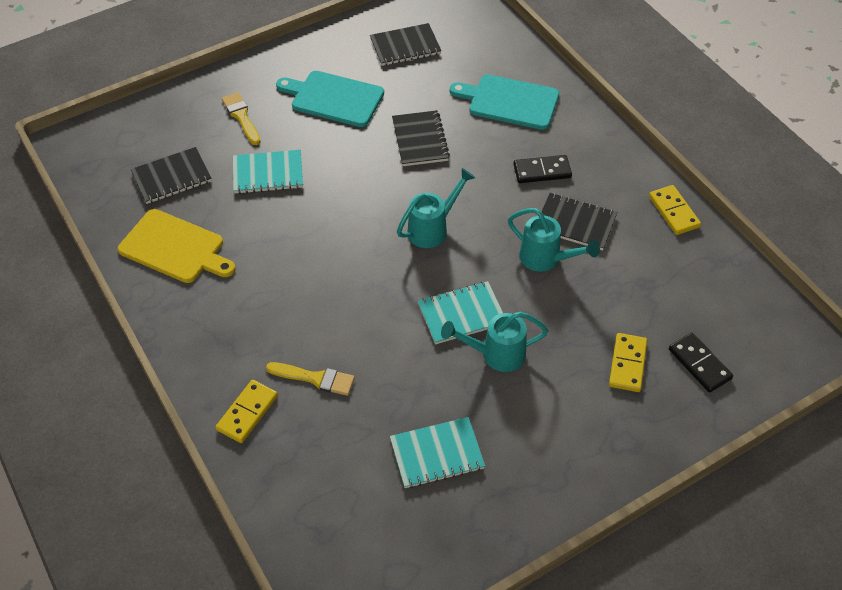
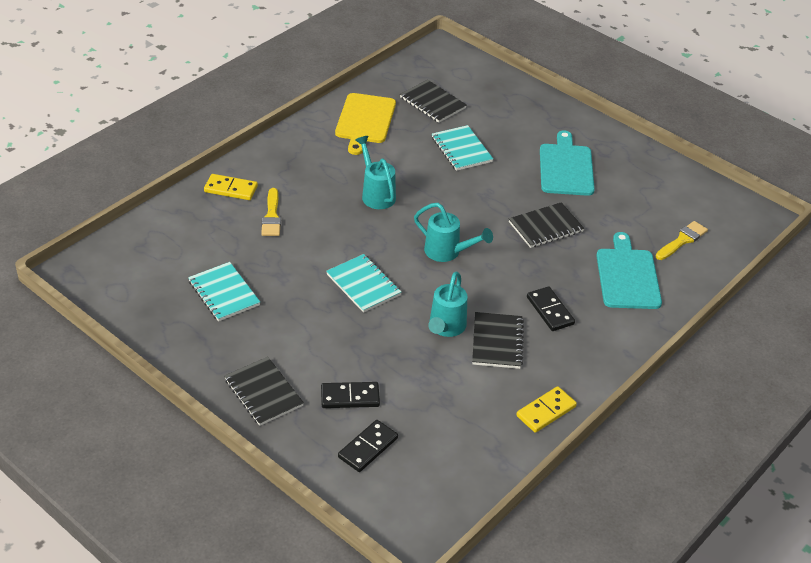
camera: 70 degrees right, 10 degrees down
yellow brush [222,92,260,145] -> yellow brush moved to [656,221,708,260]
black notebook [370,23,441,66] -> black notebook moved to [224,357,304,426]
turquoise watering can [441,312,548,372] -> turquoise watering can moved to [355,136,396,209]
yellow domino [609,333,647,392] -> black domino [321,382,380,408]

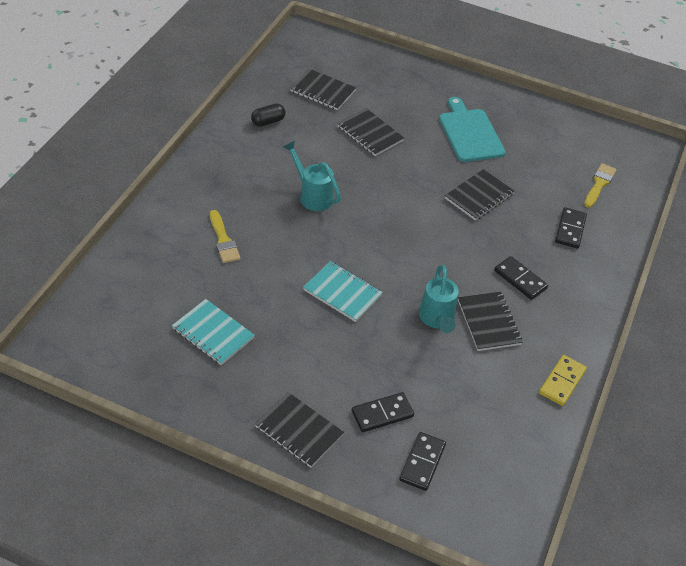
camera: 20 degrees left, 5 degrees up
yellow domino [204,174,258,200] -> none
yellow cutting board [335,93,396,155] -> black capsule [251,103,285,127]
turquoise watering can [414,203,493,262] -> none
turquoise notebook [432,125,493,171] -> black notebook [337,108,404,156]
turquoise cutting board [596,232,662,309] -> black domino [555,207,587,249]

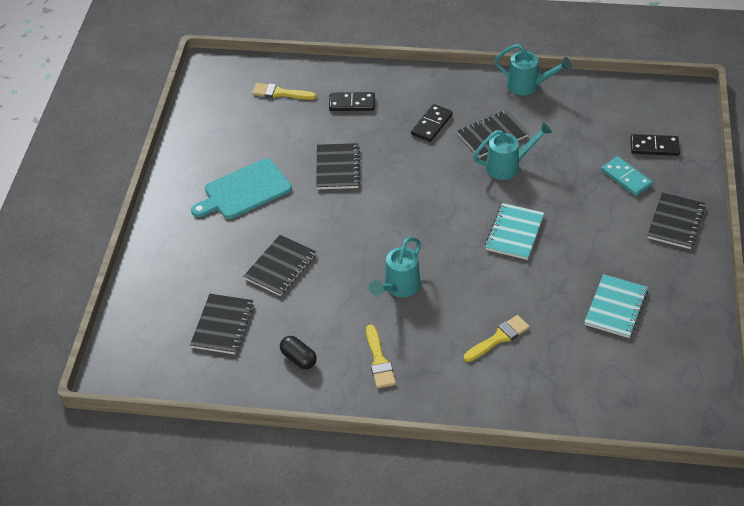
camera: 100 degrees left, 0 degrees up
black domino [352,392,414,432] -> turquoise domino [601,157,653,196]
black notebook [445,169,514,221] -> black notebook turned 60 degrees clockwise [316,143,360,189]
yellow domino [539,355,587,406] -> turquoise watering can [494,44,572,95]
none -> yellow brush [366,325,396,388]

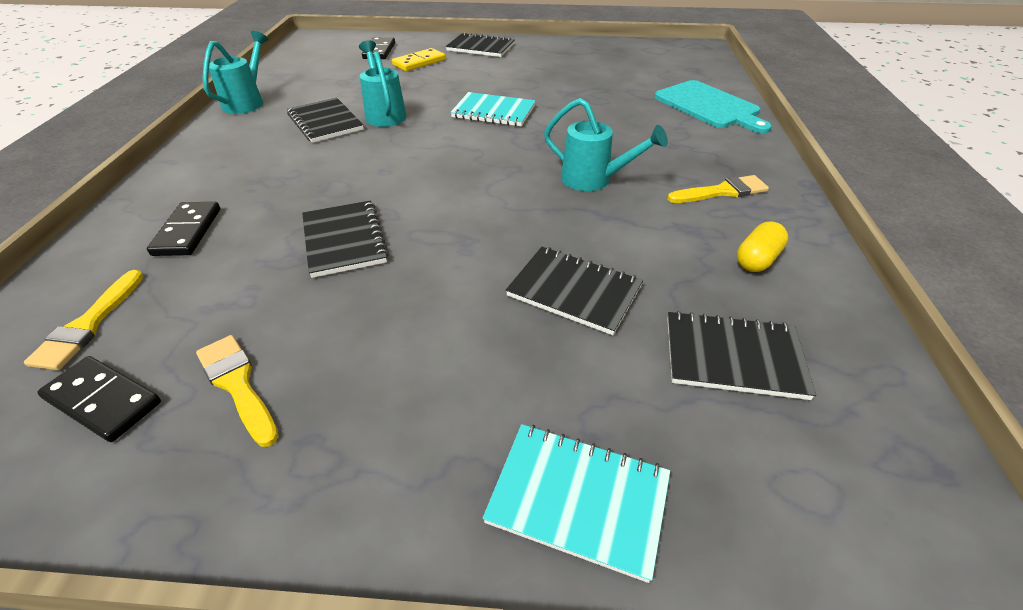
camera: 95 degrees left, 5 degrees down
turquoise cutting board [191,159,292,219] -> turquoise cutting board moved to [654,80,772,133]
black capsule [280,336,317,369] -> yellow capsule [737,222,788,272]
black notebook [316,143,360,189] -> black notebook turned 75 degrees clockwise [302,200,389,278]
black domino [411,104,453,142] -> black domino moved to [37,356,161,442]
yellow brush [464,315,530,362] -> yellow brush moved to [196,335,279,447]
turquoise notebook [584,274,648,338] -> turquoise notebook moved to [483,424,670,583]
turquoise domino [601,157,653,196] -> yellow domino [392,48,446,71]

